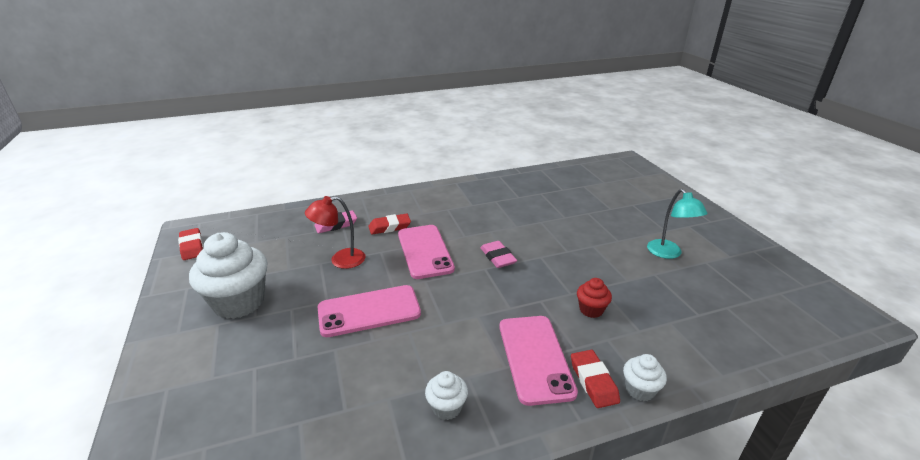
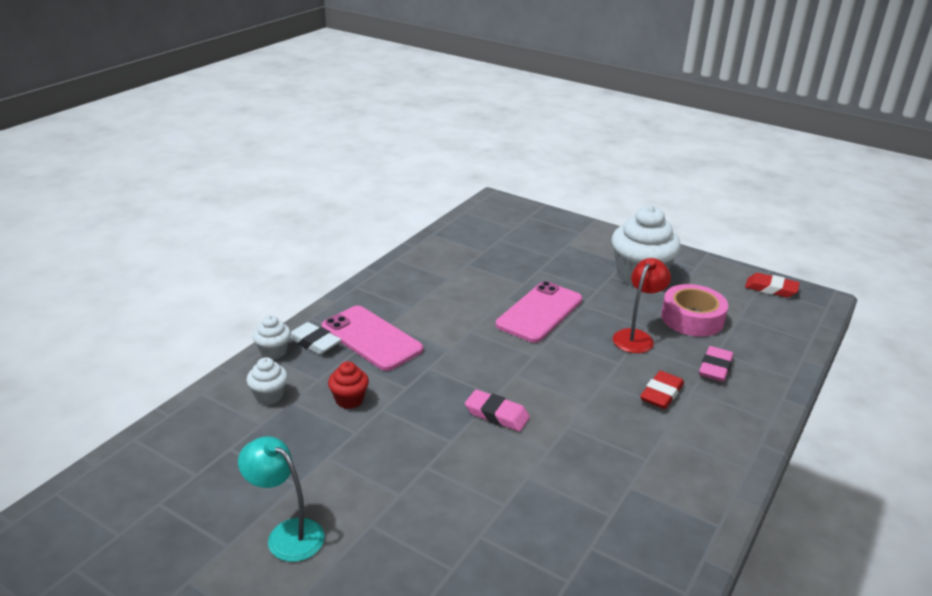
camera: 140 degrees right, 0 degrees up
pink phone [398,225,455,279] -> none
white cupcake [425,371,468,420] -> white cupcake moved to [247,357,288,405]
red eraser [571,350,620,408] -> white eraser [290,322,341,354]
none -> pink tape [661,284,728,337]

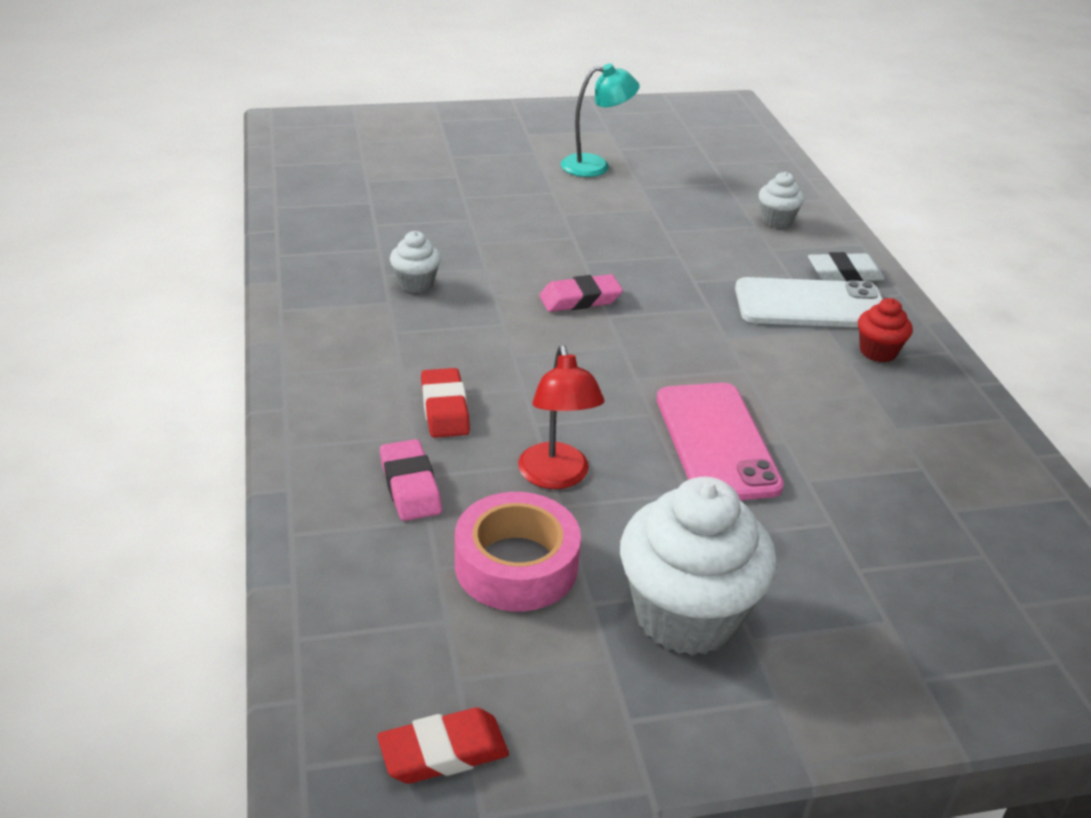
camera: 135 degrees right, 5 degrees up
white cupcake [253,315,291,360] -> white cupcake moved to [390,231,441,293]
pink phone [322,306,423,371] -> white phone [735,277,883,327]
red cupcake [328,361,369,409] -> red cupcake moved to [858,298,913,362]

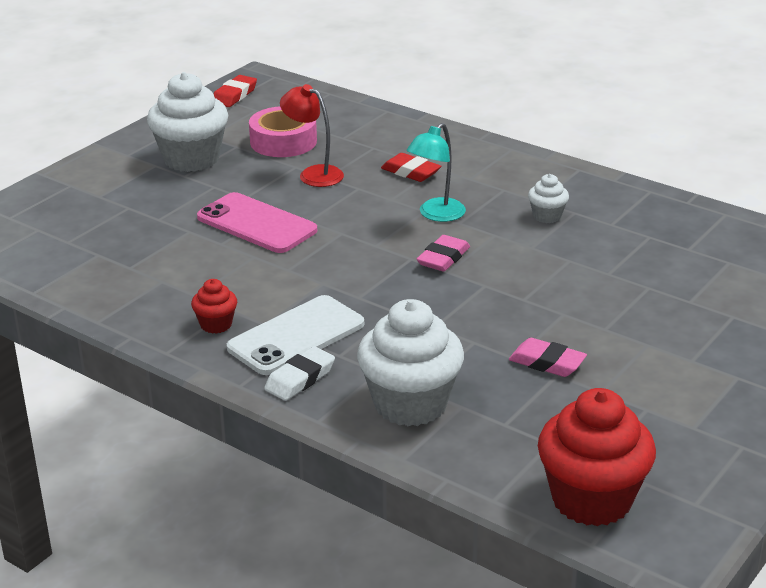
camera: 140 degrees right, 5 degrees down
pink eraser [380,439,442,521] -> pink eraser moved to [509,338,587,377]
turquoise lamp [561,63,640,177] -> turquoise lamp moved to [407,123,466,222]
white cupcake [759,172,804,228] -> white cupcake [357,299,464,426], size x2.12
none -> red cupcake [538,388,656,526]

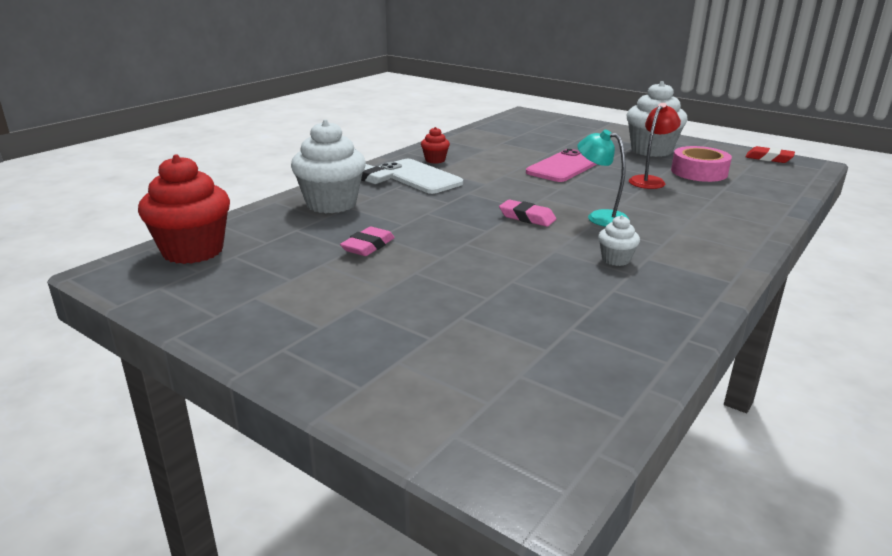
camera: 90 degrees right, 5 degrees down
red eraser [381,153,441,182] -> none

